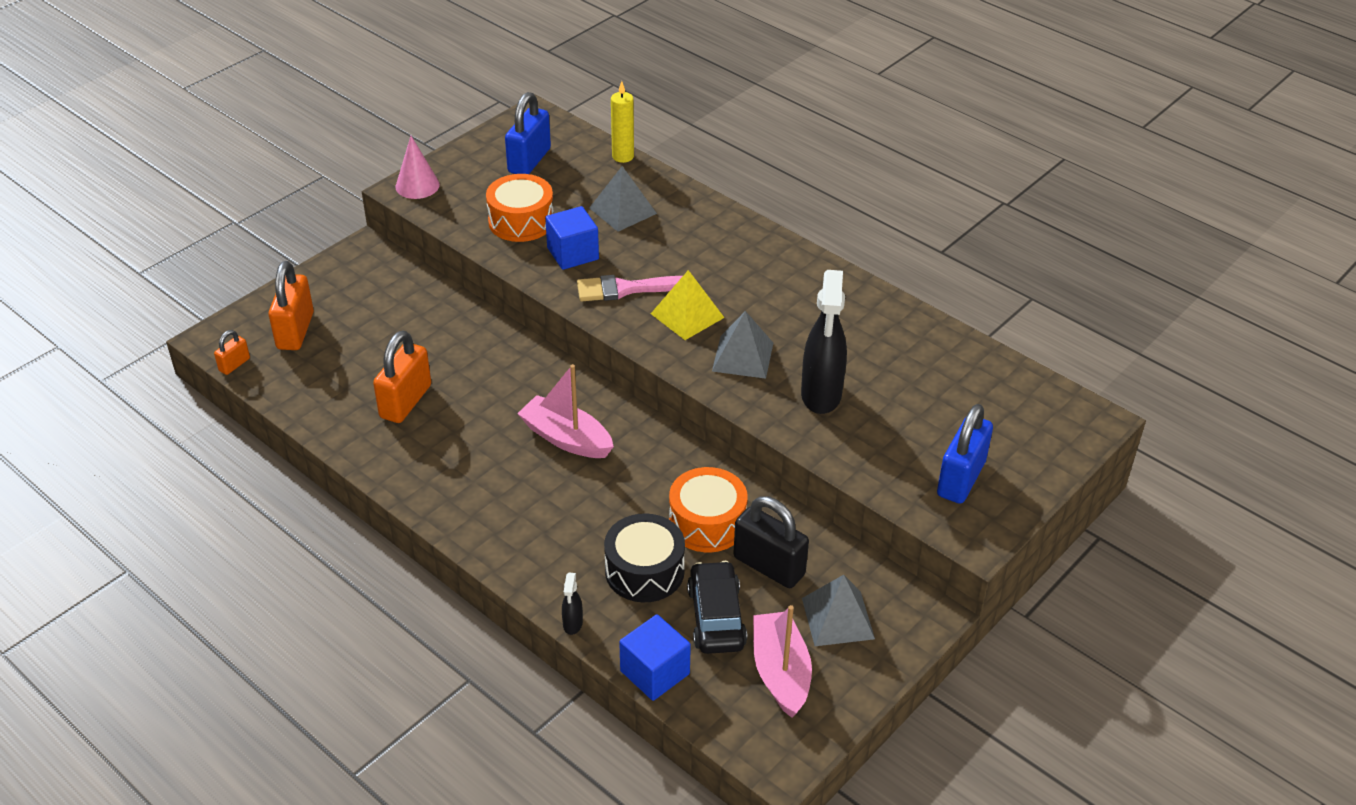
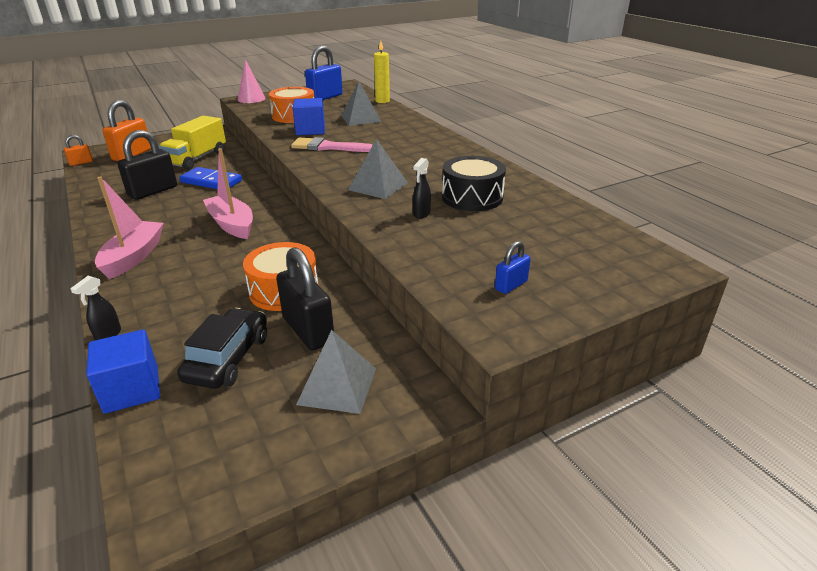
camera: 20 degrees right, 10 degrees down
orange padlock [373,331,431,423] -> black padlock [117,130,177,200]
black drum [604,513,685,602] -> black drum moved to [442,156,506,211]
yellow pyramid [651,270,725,340] -> none
pink boat [753,605,812,718] -> pink boat moved to [95,176,164,279]
black spray bottle [801,270,847,414] -> black spray bottle [413,158,431,219], size x0.43
blue padlock [937,404,993,504] -> blue padlock [495,241,531,294], size x0.51
none -> yellow truck [159,116,226,170]
none -> blue domino [179,167,242,189]

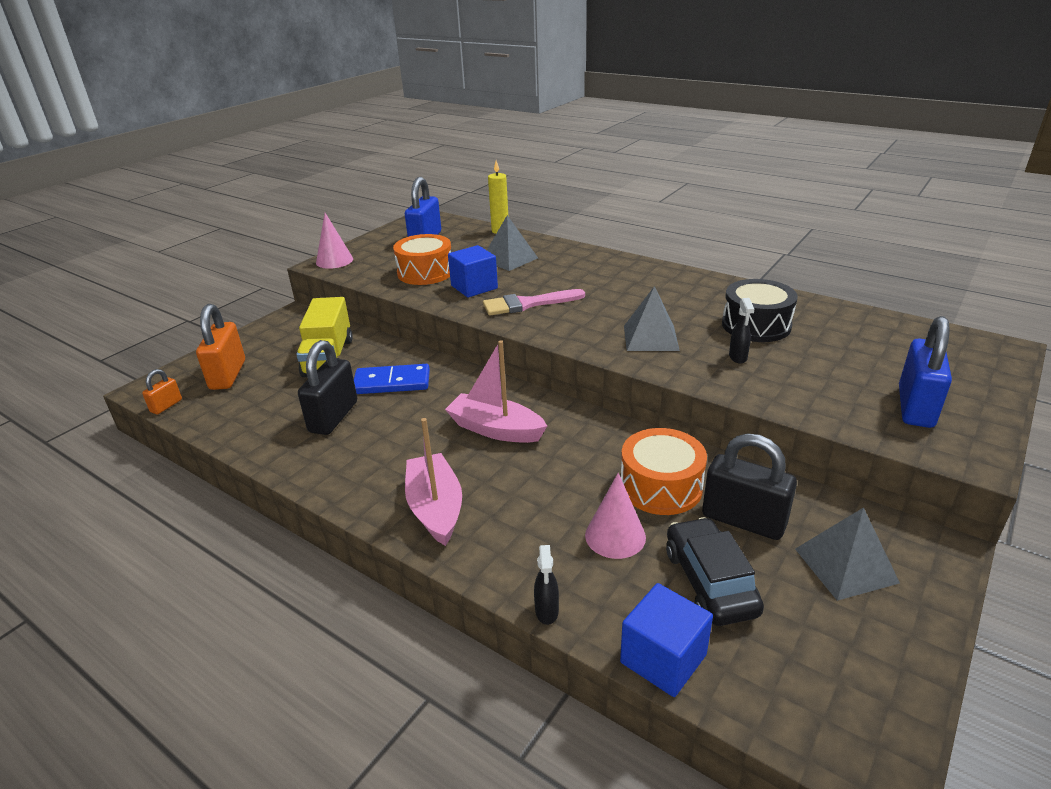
camera: 25 degrees left, 0 degrees up
blue padlock [495,241,531,294] -> blue padlock [899,316,952,428], size x1.95
none -> pink cone [585,473,646,559]

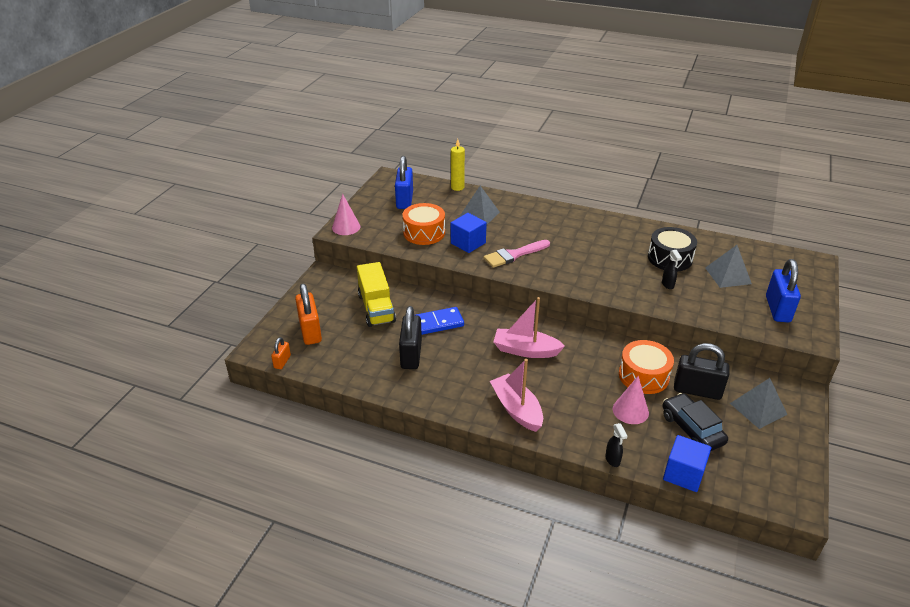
camera: 15 degrees left, 5 degrees up
grey pyramid [624,286,680,351] -> grey pyramid moved to [705,245,752,288]

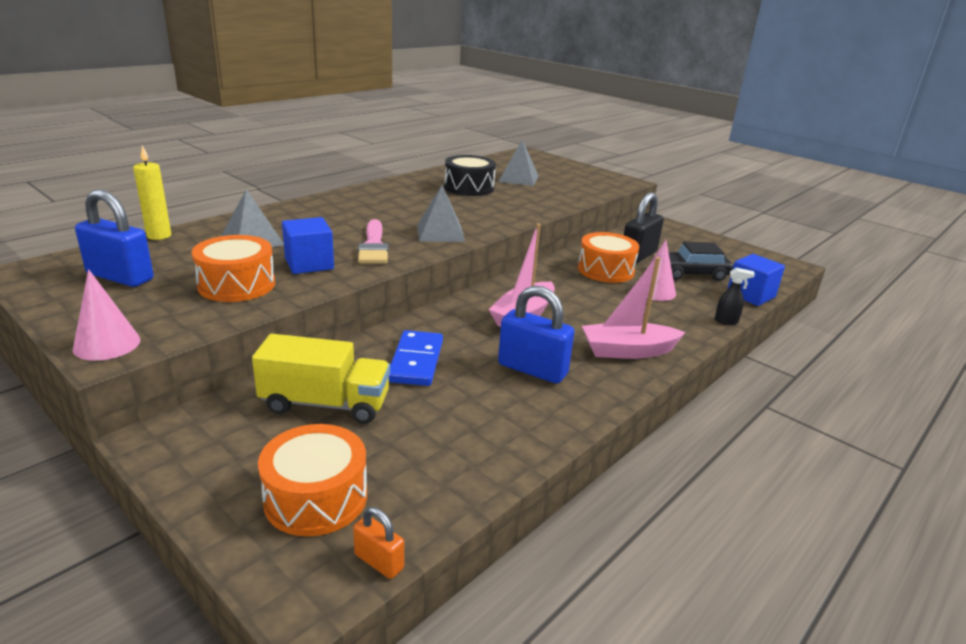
camera: 70 degrees left, 10 degrees down
orange padlock [295,283,322,345] -> orange drum [258,424,367,537]
black padlock [399,306,422,369] -> none
black spray bottle [662,250,682,289] -> none
grey pyramid [730,378,788,429] -> grey pyramid moved to [417,185,465,242]
blue padlock [766,259,801,322] -> blue padlock moved to [498,286,575,384]

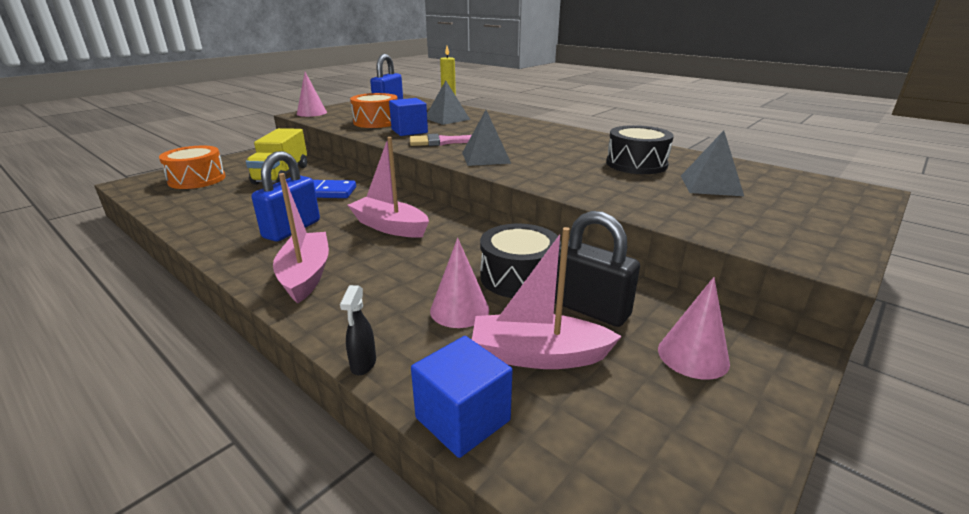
camera: 90 degrees right, 0 degrees up
orange padlock [353,507,404,579] -> none
orange drum [578,232,639,283] -> black drum [480,224,561,298]
black car [654,242,733,281] -> pink boat [472,227,622,369]
none -> pink cone [658,277,730,380]

